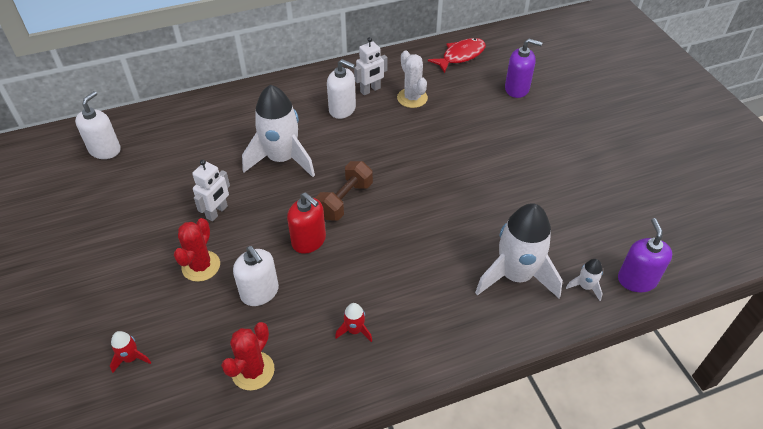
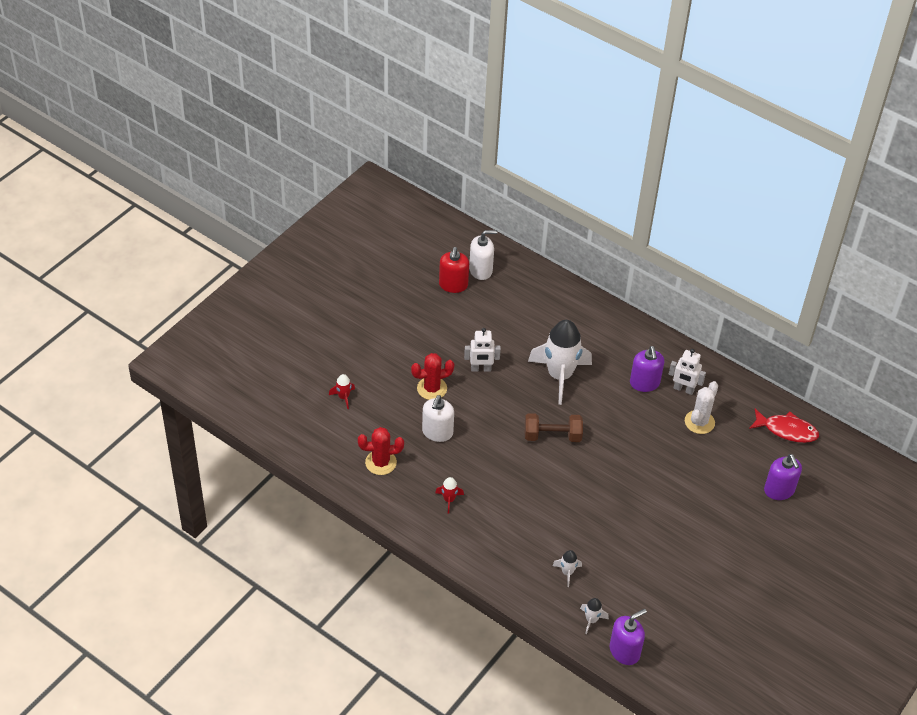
camera: 55 degrees right, 0 degrees up
red soap dispenser [287,192,326,254] -> red soap dispenser moved to [439,247,469,293]
white soap dispenser [327,59,356,119] -> purple soap dispenser [630,346,664,392]
white rocket [475,203,563,298] -> white rocket [552,550,582,587], size x0.42

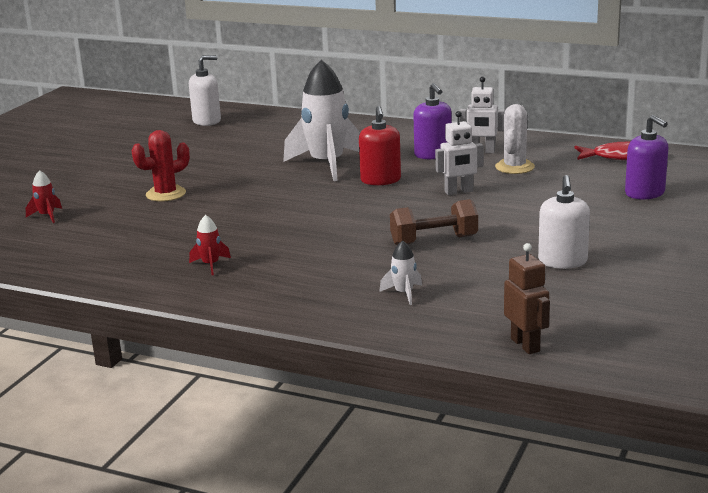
camera: 10 degrees left, 25 degrees down
red cactus [358,427,404,475] -> none
white soap dispenser [422,395,454,442] -> white soap dispenser moved to [538,175,590,269]
red soap dispenser [439,247,469,293] -> red soap dispenser moved to [359,106,401,186]
white robot [464,328,501,372] -> white robot moved to [435,111,483,195]
brown dumbbell [525,413,583,442] -> brown dumbbell moved to [390,199,478,245]
white rocket [580,598,609,634] -> none
purple soap dispenser [610,609,647,665] -> brown robot [504,243,550,354]

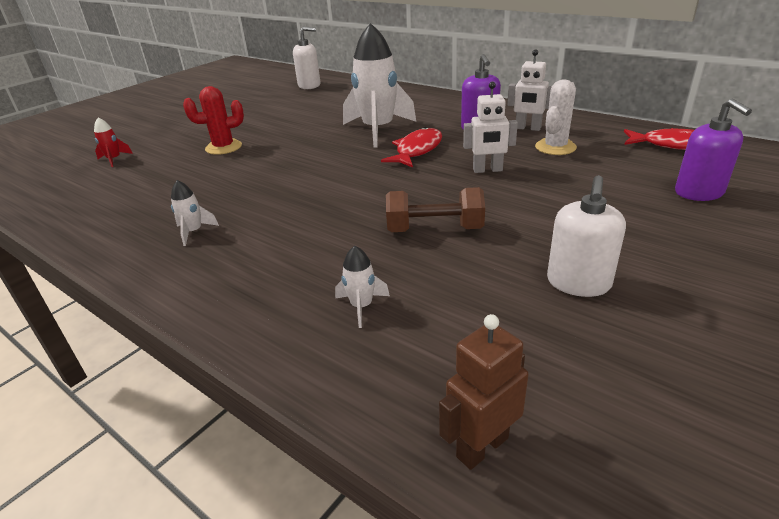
camera: 15 degrees right, 10 degrees up
red rocket [189,215,231,275] -> white rocket [171,180,219,246]
red soap dispenser [359,106,401,186] -> red fish [381,127,442,168]
brown robot [504,243,550,354] -> brown robot turned 120 degrees counterclockwise [439,314,529,470]

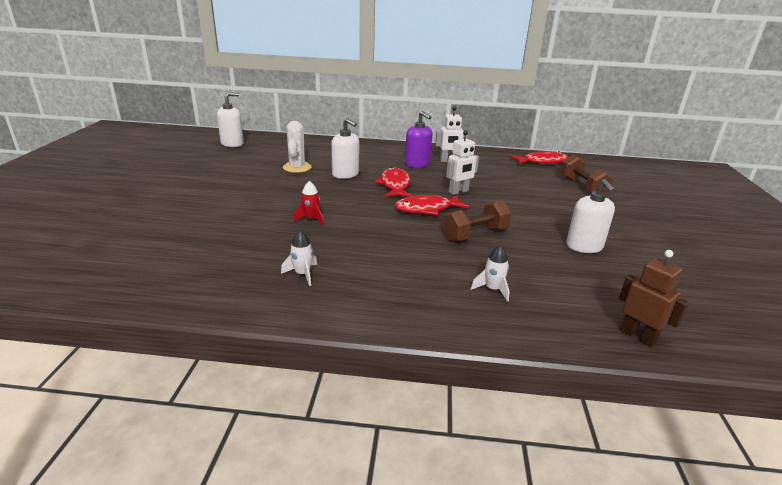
camera: 35 degrees left, 5 degrees down
red rocket [94,118,133,167] -> red rocket moved to [293,181,324,225]
red cactus [183,86,244,155] -> none
white rocket [343,23,416,148] -> white soap dispenser [331,118,359,179]
brown robot [439,314,529,470] -> brown robot turned 120 degrees clockwise [619,250,689,347]
white cactus [535,80,577,155] -> white cactus moved to [283,121,312,173]
purple soap dispenser [675,99,752,201] -> brown dumbbell [560,155,613,193]
none -> red fish [394,195,469,215]

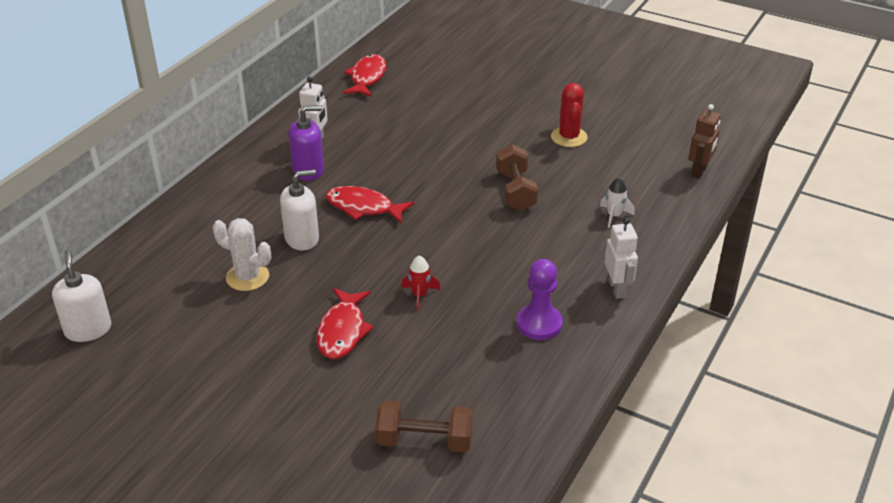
camera: 65 degrees left, 10 degrees up
white rocket [281,230,317,286] -> purple pawn [517,259,563,340]
red fish [394,195,469,215] -> red fish moved to [316,288,374,359]
white robot [446,130,479,195] -> white robot moved to [604,218,638,299]
brown dumbbell [560,155,613,193] -> brown dumbbell moved to [375,401,473,452]
white soap dispenser [566,179,615,253] -> red cactus [551,83,588,147]
brown robot [619,250,689,347] -> brown robot turned 135 degrees clockwise [689,104,721,179]

